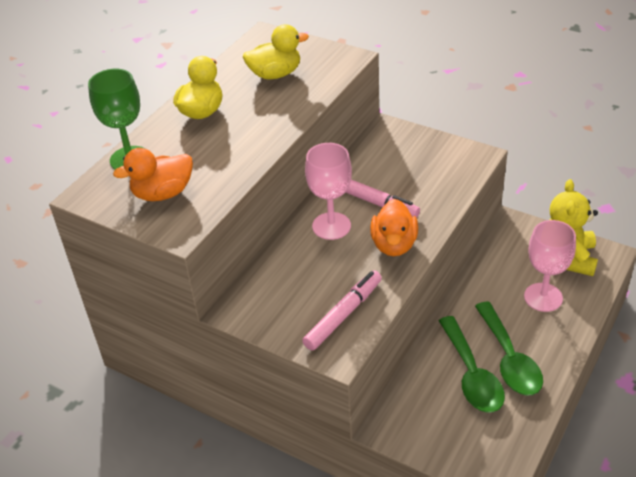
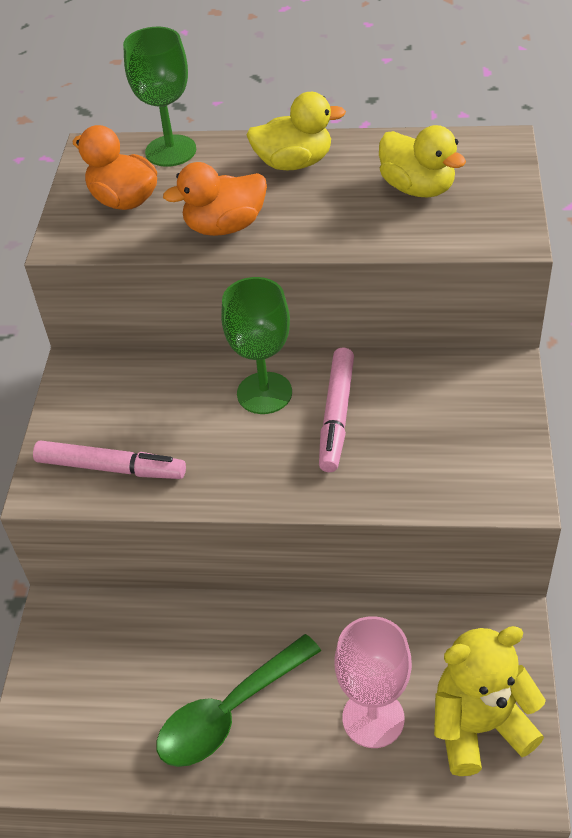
camera: 65 degrees right, 5 degrees up
pink goblet [305,143,352,240] -> green goblet [221,277,292,414]
orange duck [370,199,418,256] -> orange duck moved to [163,162,267,236]
green spoon [438,316,505,413] -> none

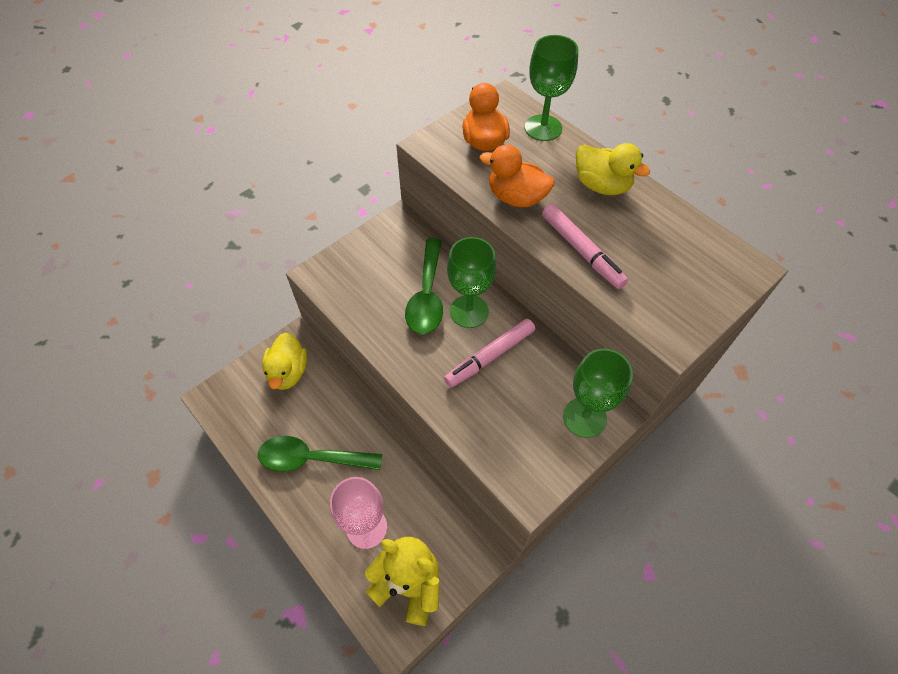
camera: 40 degrees right, 10 degrees up
pink marker [33,440,186,479] -> pink marker moved to [542,204,628,289]
yellow duck [379,125,466,197] -> yellow duck moved to [262,333,307,390]
none -> green spoon [405,238,443,334]
none -> green goblet [563,349,633,438]

